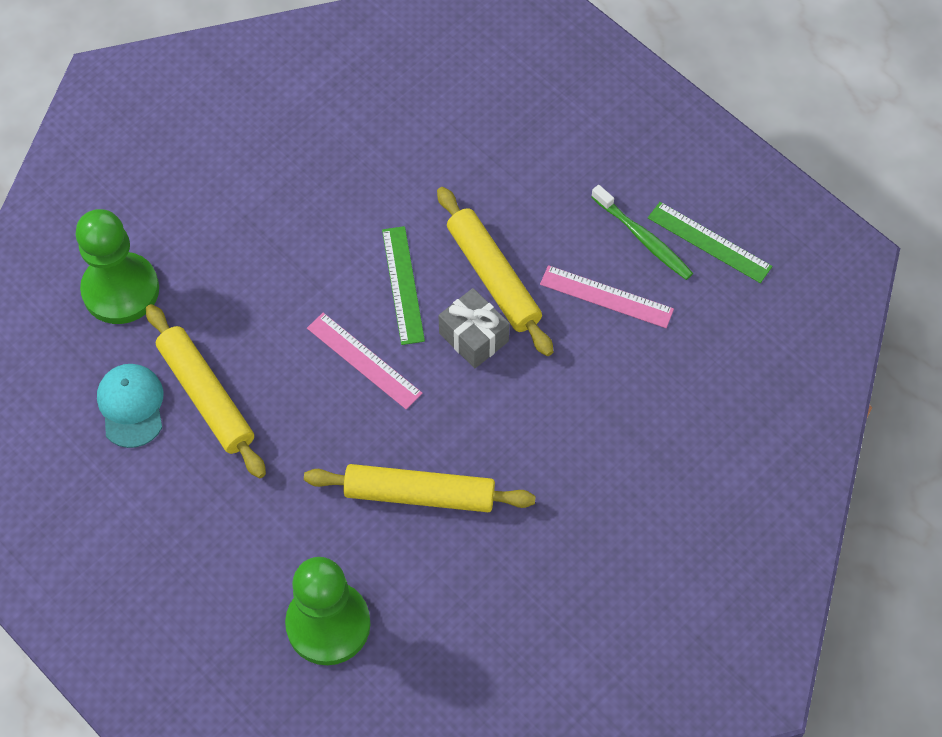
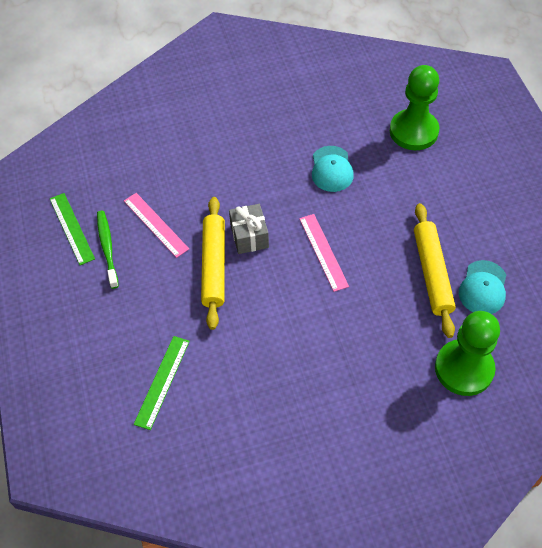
camera: 150 degrees left, 5 degrees down
yellow rolling pin [304,464,536,512] -> turquoise cap [312,146,354,192]
green ruler [382,226,425,345] -> green ruler moved to [134,336,190,430]

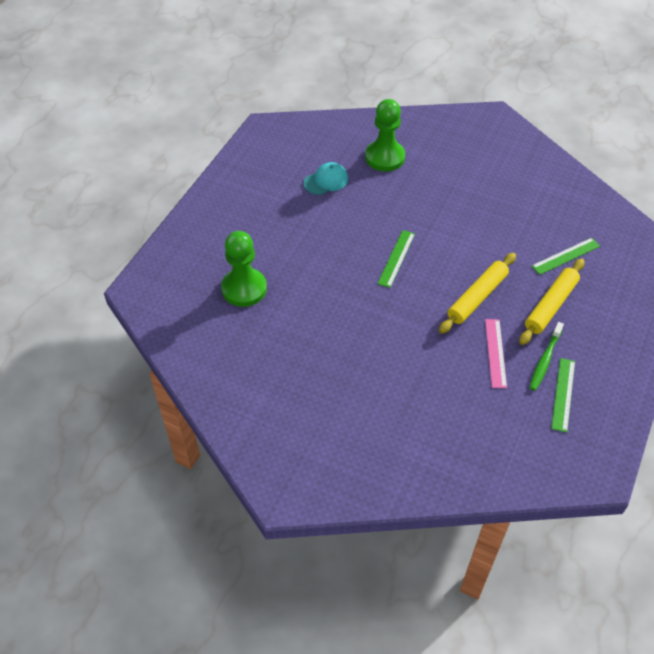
camera: 140 degrees left, 5 degrees down
grey gift [229,204,269,254] -> none
pink ruler [299,214,349,292] -> green ruler [377,230,415,288]
turquoise cap [312,146,354,192] -> none
yellow rolling pin [414,203,456,338] -> yellow rolling pin moved to [519,258,585,345]

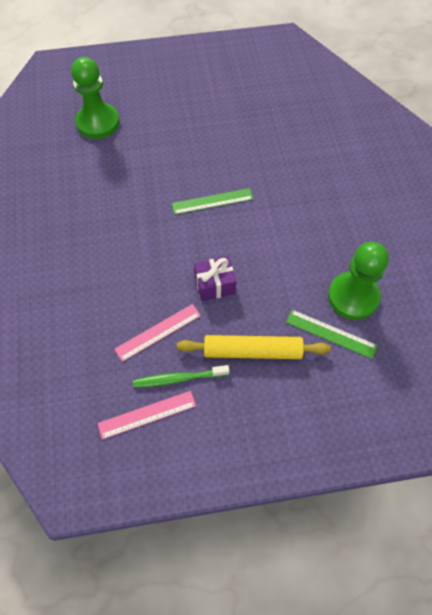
camera: 55 degrees right, 10 degrees up
turquoise cap [303,162,348,195] -> none
green pawn [365,99,405,171] -> green pawn moved to [328,242,389,320]
yellow rolling pin [439,253,516,334] -> purple gift [194,256,236,301]
green ruler [551,358,575,432] -> pink ruler [98,391,196,440]

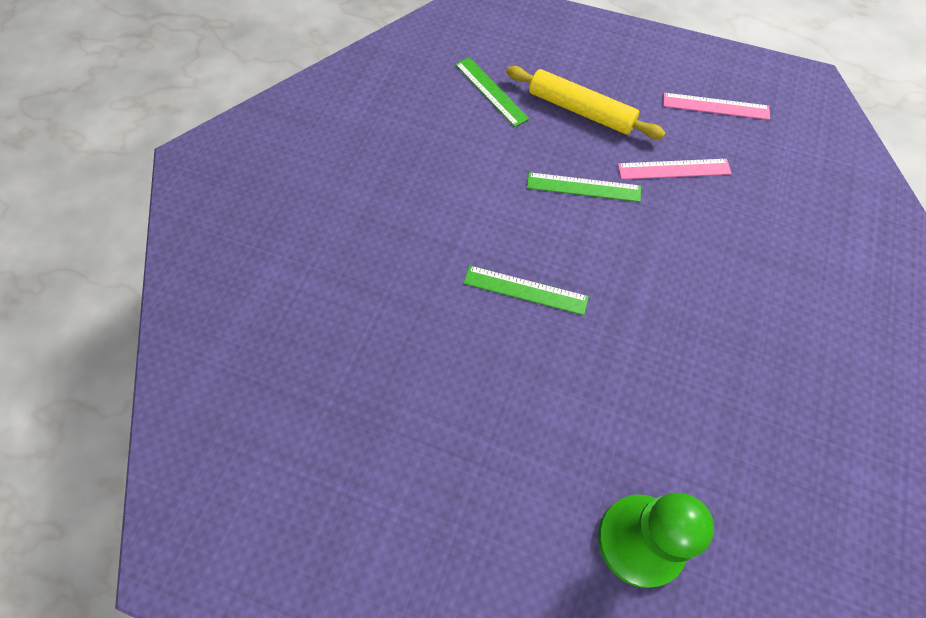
camera: 150 degrees left, 0 degrees up
green toothbrush [133,365,229,387] -> none
purple gift [194,256,236,301] -> green ruler [527,172,641,202]
green pawn [328,242,389,320] -> none

